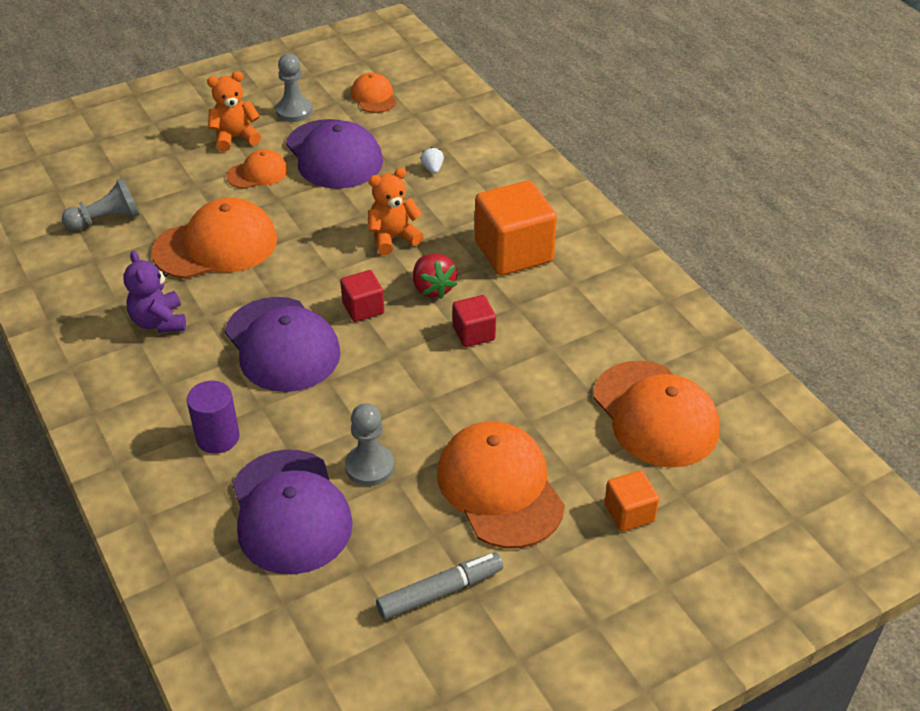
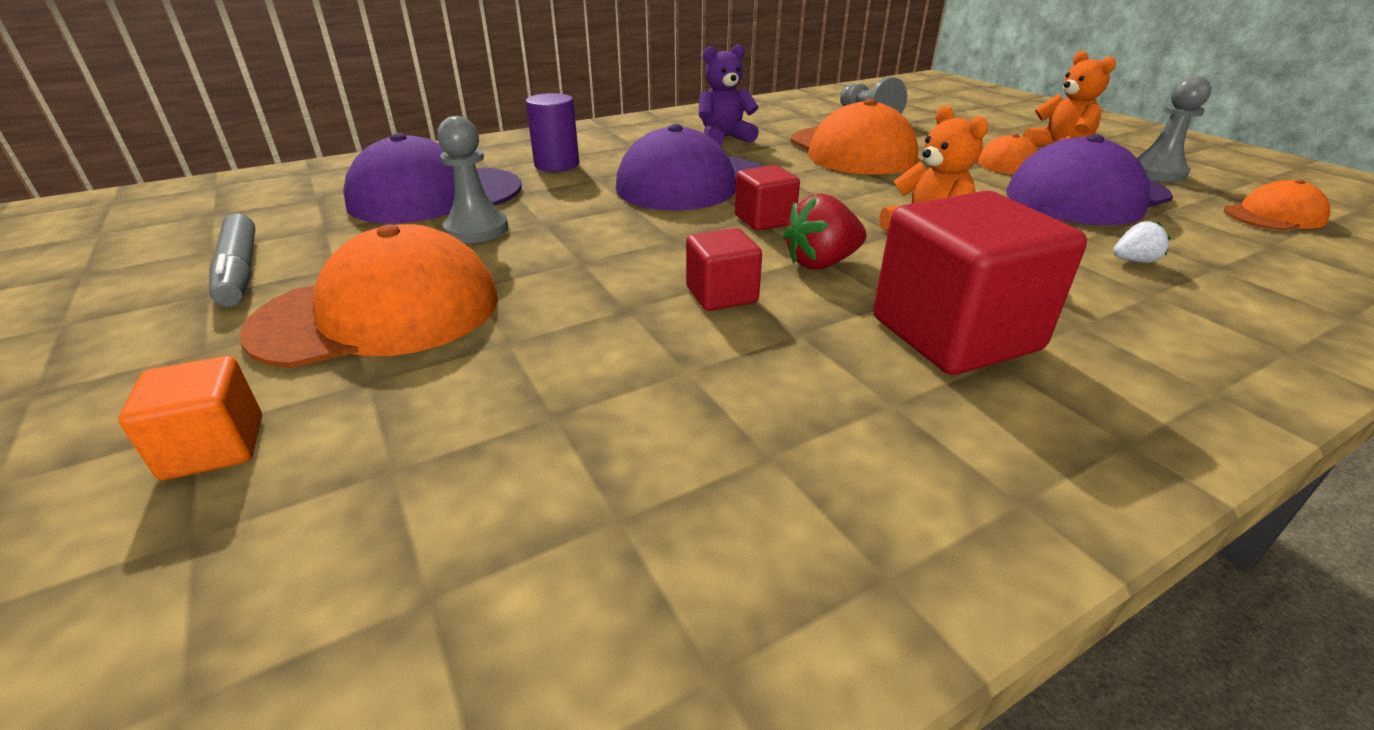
camera: 90 degrees right, 10 degrees down
orange cube [475,181,557,276] -> red cube [873,191,1087,375]
orange cap [593,361,720,468] -> none

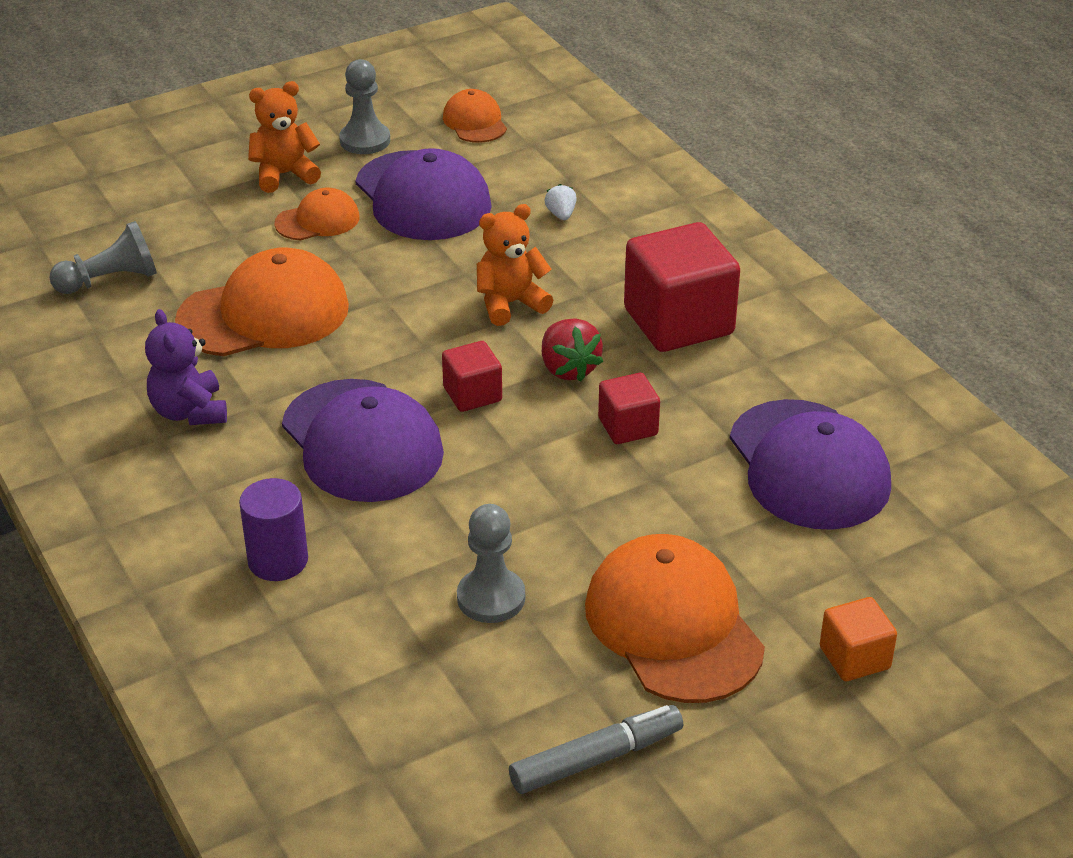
camera: 90 degrees left, 5 degrees up
purple cap [343,133,521,223] -> purple cap moved to [730,399,891,530]

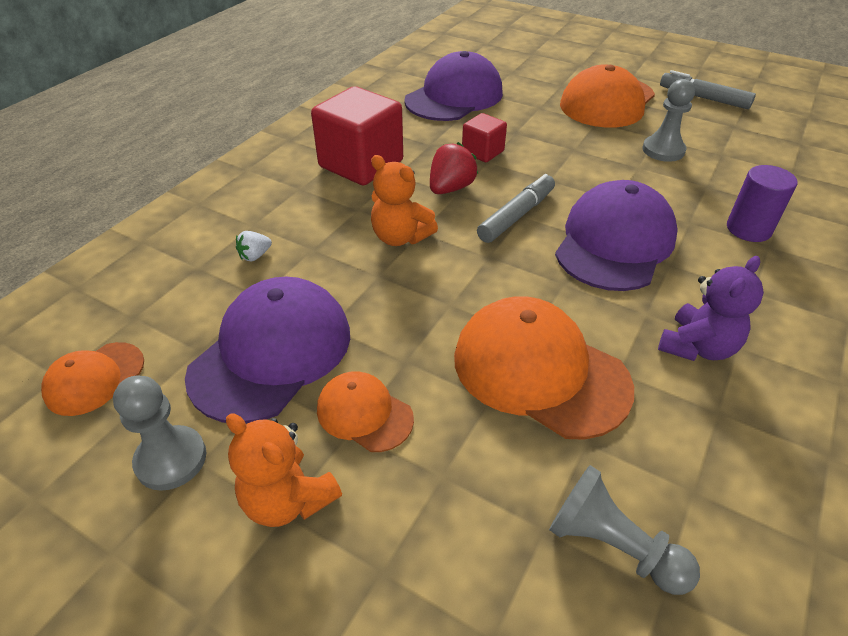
camera: 120 degrees left, 5 degrees up
red cube [442,341,502,412] -> grey marker [477,174,555,243]
orange cube [820,597,897,681] -> none

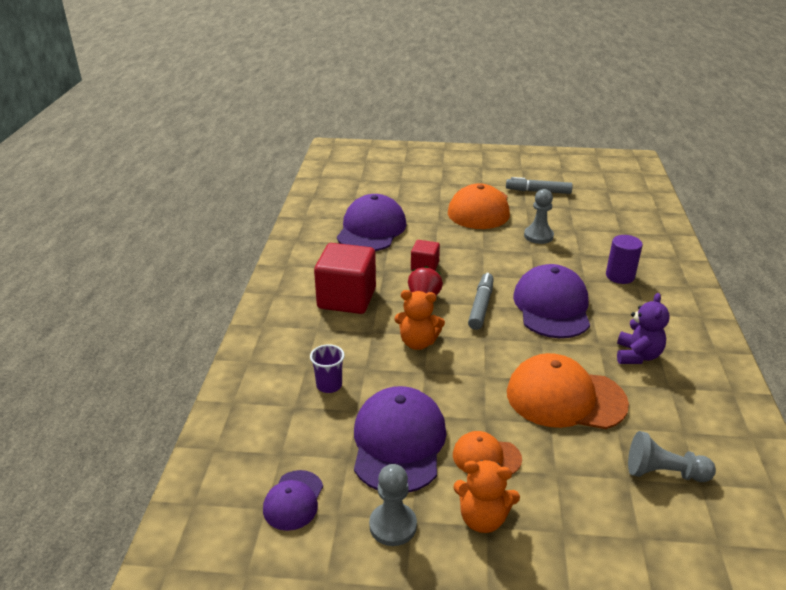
camera: 25 degrees left, 10 degrees down
orange cap [41,342,144,416] -> purple cap [263,470,323,531]
white strawberry [236,231,272,261] -> purple cup [310,344,345,393]

